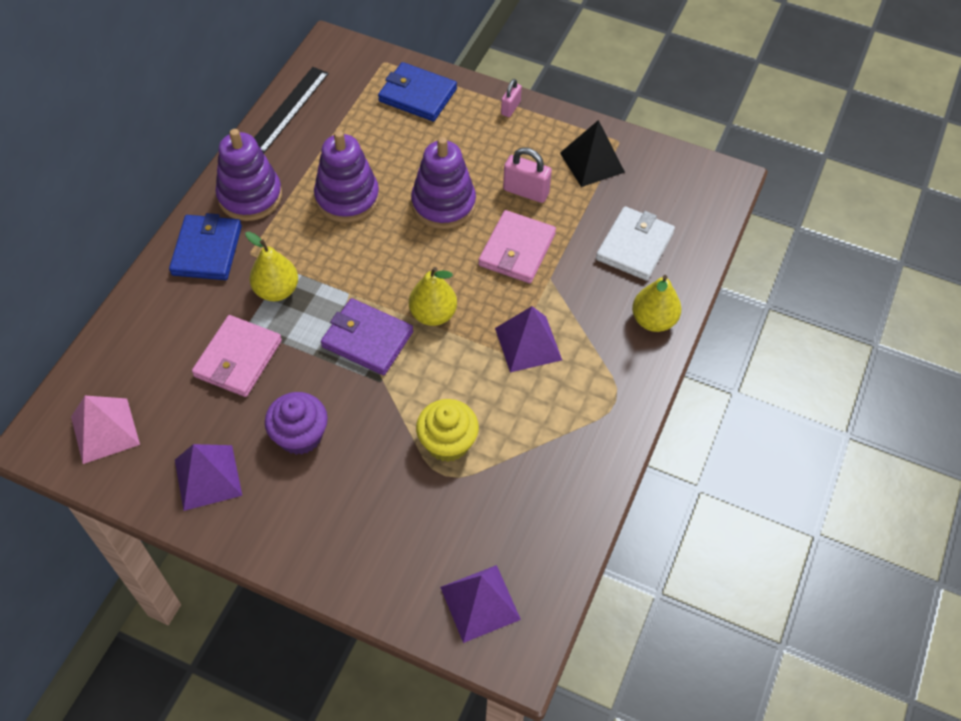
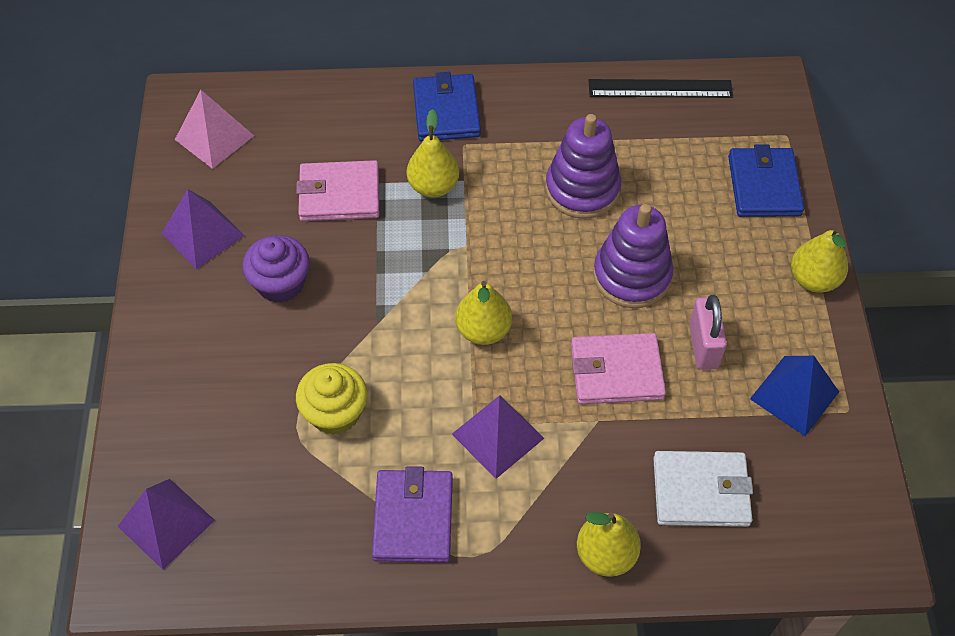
camera: 65 degrees right, 0 degrees up
blue wallet [169,213,242,280] -> blue wallet turned 75 degrees counterclockwise [413,72,481,142]
purple stacking toy [215,129,282,221] -> none
purple wallet [321,298,413,375] -> purple wallet moved to [372,466,453,563]
pink padlock [501,79,522,117] -> yellow pear [791,228,848,293]
black pyramid [560,120,625,187] -> blue pyramid [750,356,839,436]

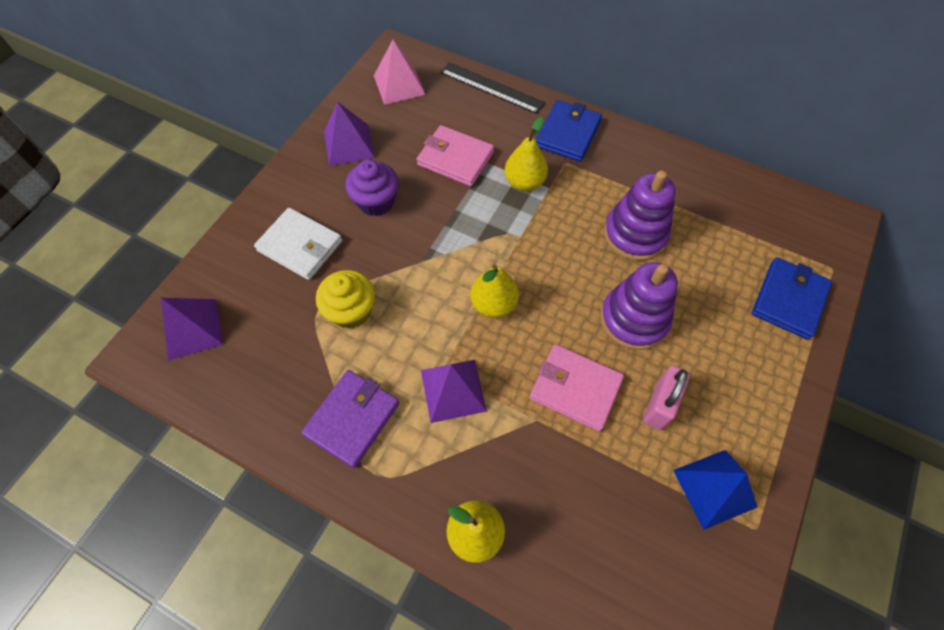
camera: 30 degrees right, 5 degrees up
black ruler [589,79,733,98] -> black ruler moved to [440,62,545,114]
white wallet [653,451,753,527] -> white wallet moved to [254,208,342,280]
yellow pear [791,228,848,293] -> none

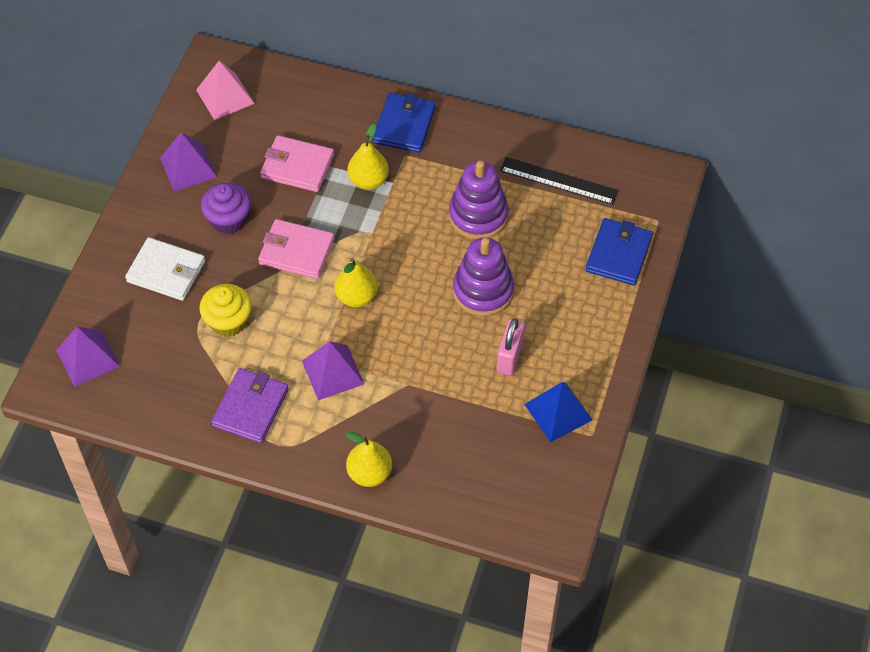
camera: 10 degrees left, 5 degrees down
black ruler [440,62,545,114] -> black ruler moved to [500,157,619,205]
pink wallet [530,344,624,432] -> pink wallet moved to [258,219,334,279]

